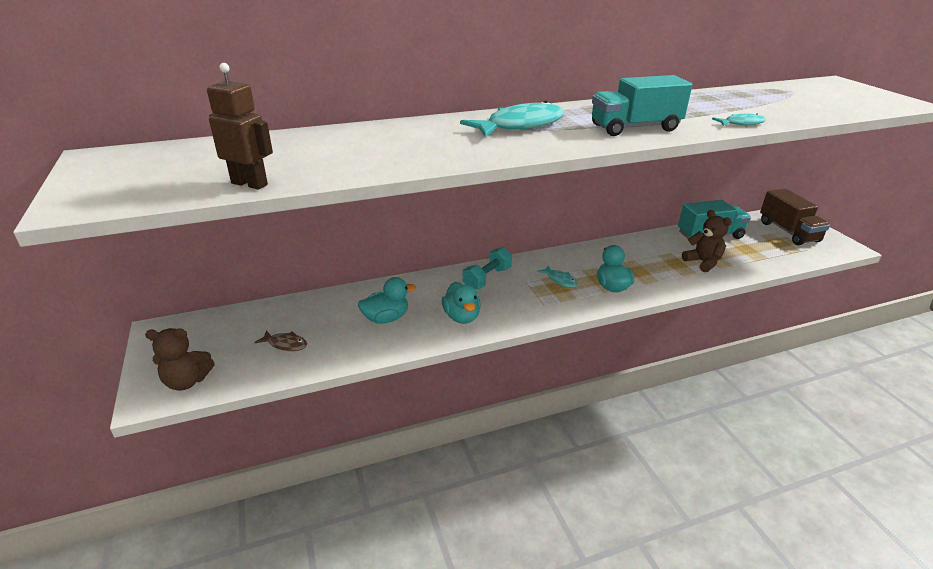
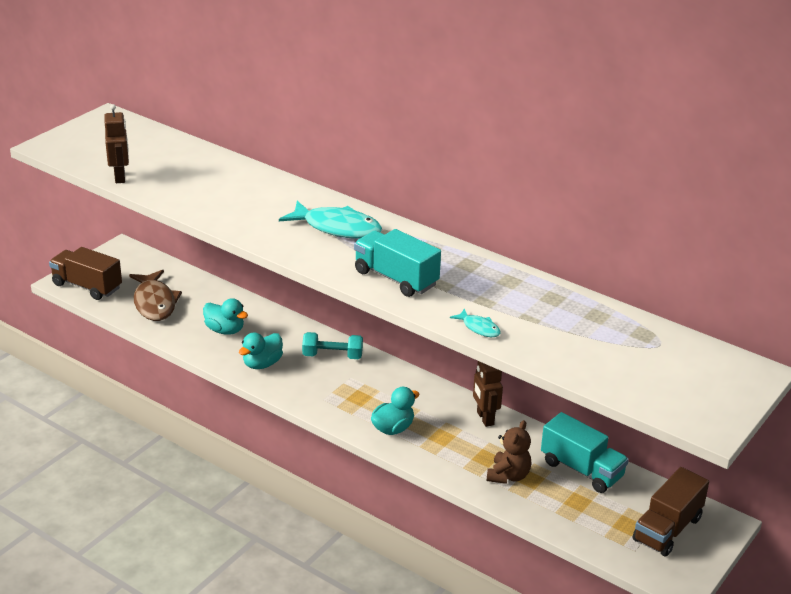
camera: 55 degrees right, 0 degrees up
brown teddy bear [145,328,215,391] -> brown truck [49,247,122,300]
brown fish [254,330,307,351] -> brown fish [129,270,182,321], size x2.06
turquoise fish [537,265,578,288] -> none
none -> brown robot [473,361,503,427]

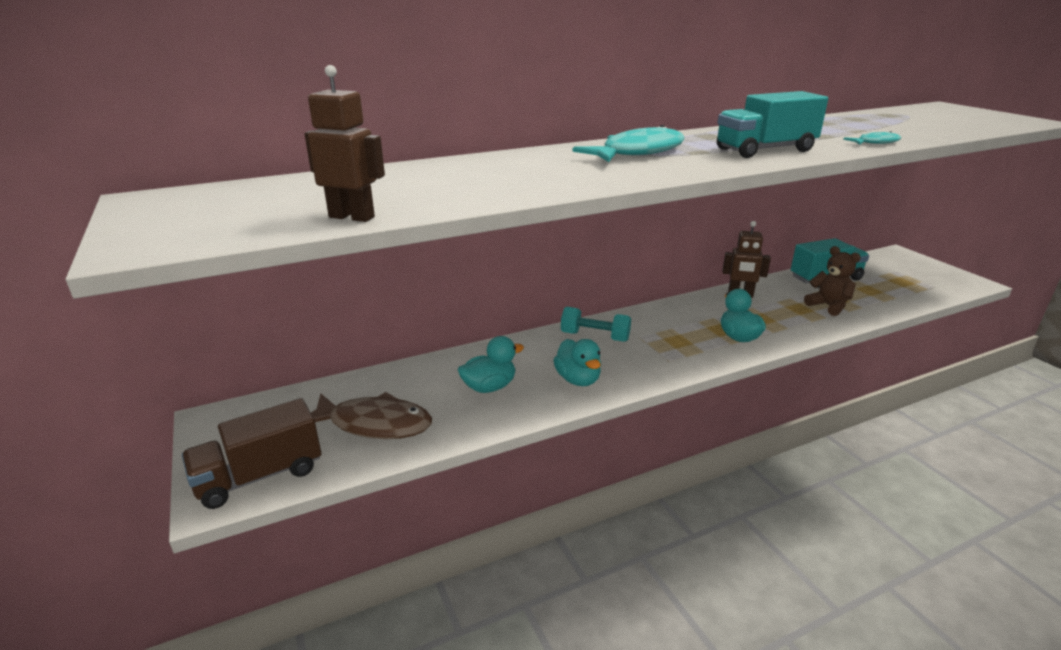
camera: 60 degrees left, 5 degrees down
turquoise dumbbell [302,332,363,359] -> turquoise dumbbell turned 75 degrees clockwise [561,307,631,342]
brown truck [633,467,709,556] -> none

